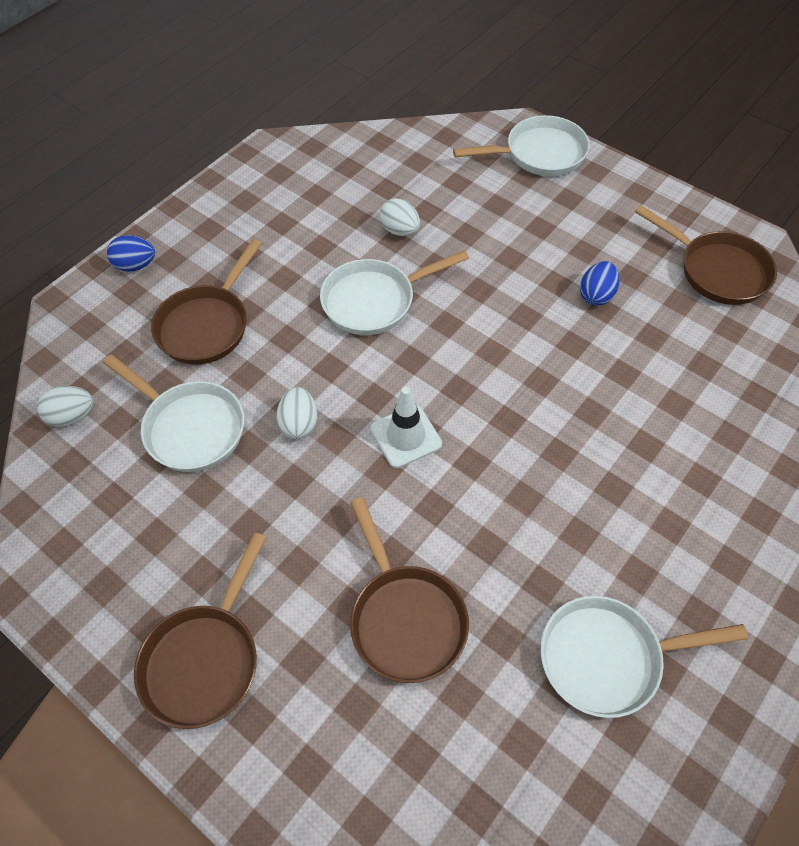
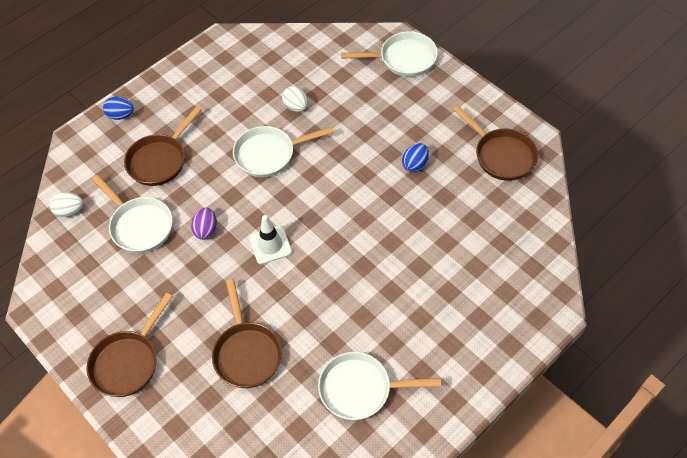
camera: 10 degrees right, 0 degrees up
white egg [276,387,317,439] -> purple egg [191,207,217,240]

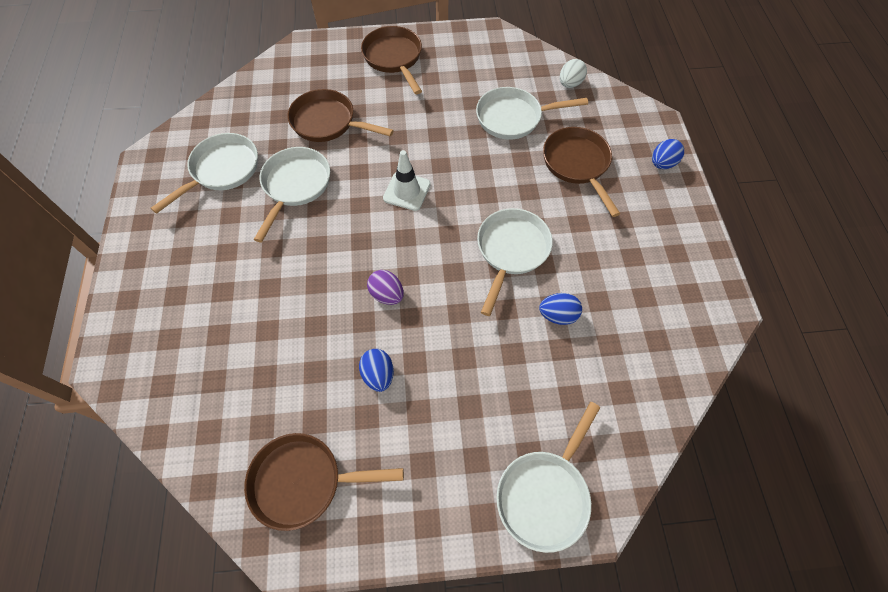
camera: 125 degrees right, 5 degrees up
purple egg [191,207,217,240] -> purple egg moved to [367,270,404,305]
white egg [282,86,308,112] -> blue egg [539,293,582,325]
none -> white pan [253,147,330,242]

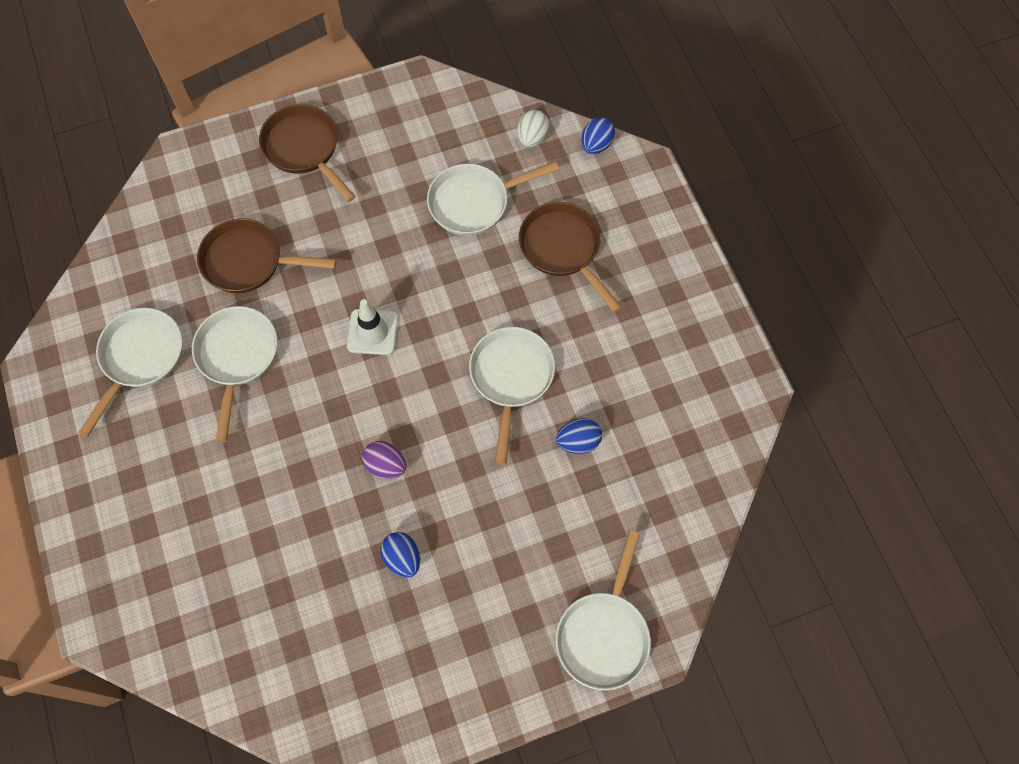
camera: 15 degrees left, 5 degrees up
brown pan [244,433,404,531] -> none
blue egg [652,139,684,169] -> blue egg moved to [581,117,615,154]

